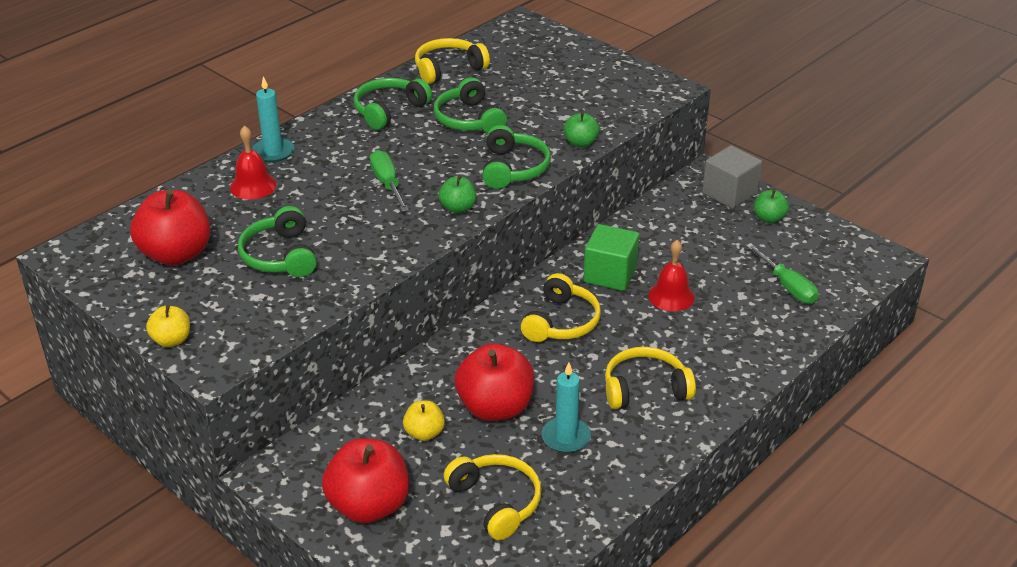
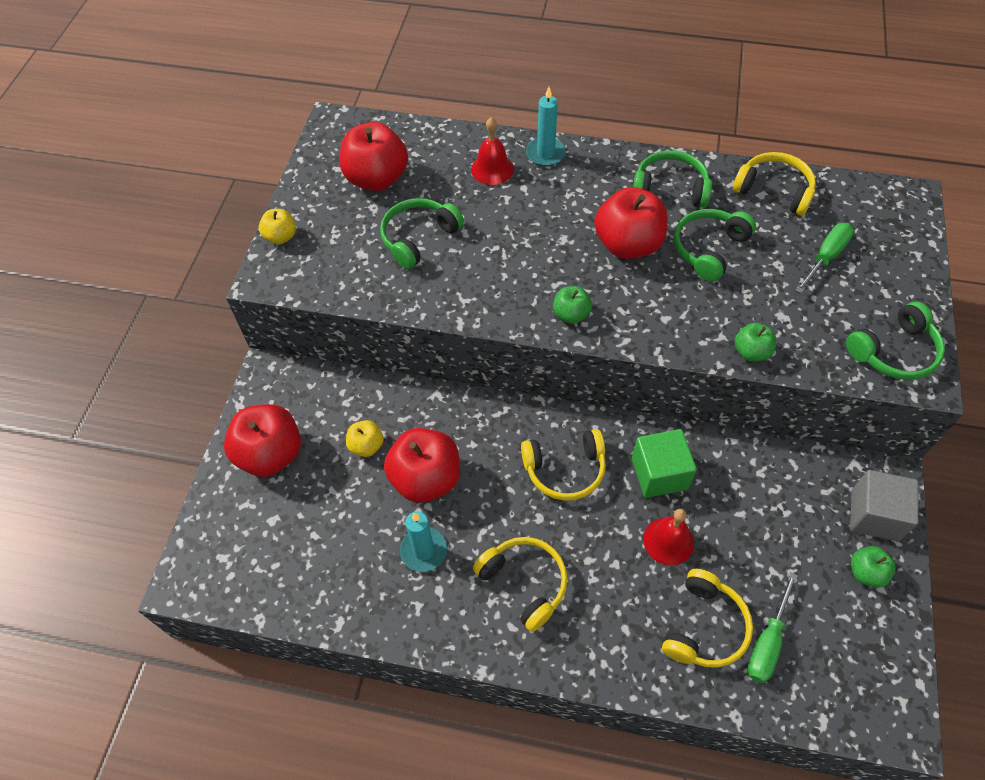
camera: 60 degrees right, 20 degrees up
green screwdriver [370,150,409,212] -> green screwdriver moved to [795,223,854,293]
yellow headphones [444,454,541,540] -> yellow headphones moved to [662,569,753,668]
green headphones [482,125,551,189] -> green headphones moved to [846,302,945,380]
none -> red apple [595,187,668,259]

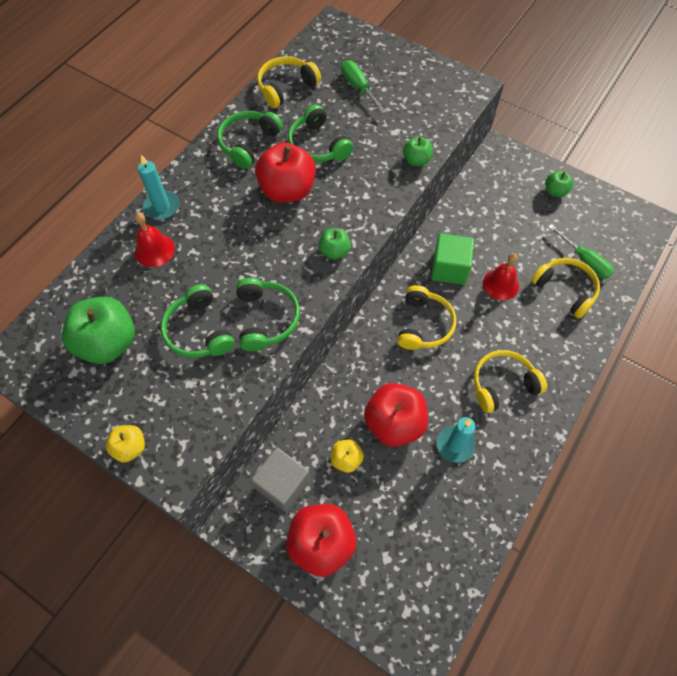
camera: 70 degrees left, 5 degrees up
red apple [339,122,408,191] -> green apple [62,297,135,364]
green headphones [846,302,945,380] -> green headphones moved to [236,278,300,352]
grey cube [850,470,919,541] -> grey cube moved to [251,447,310,512]

